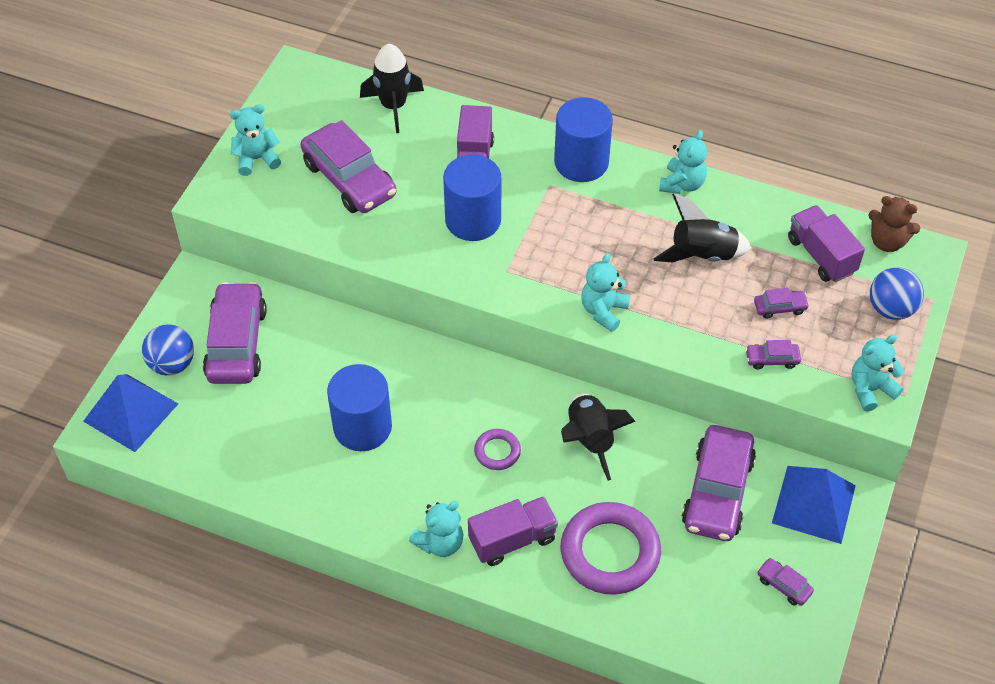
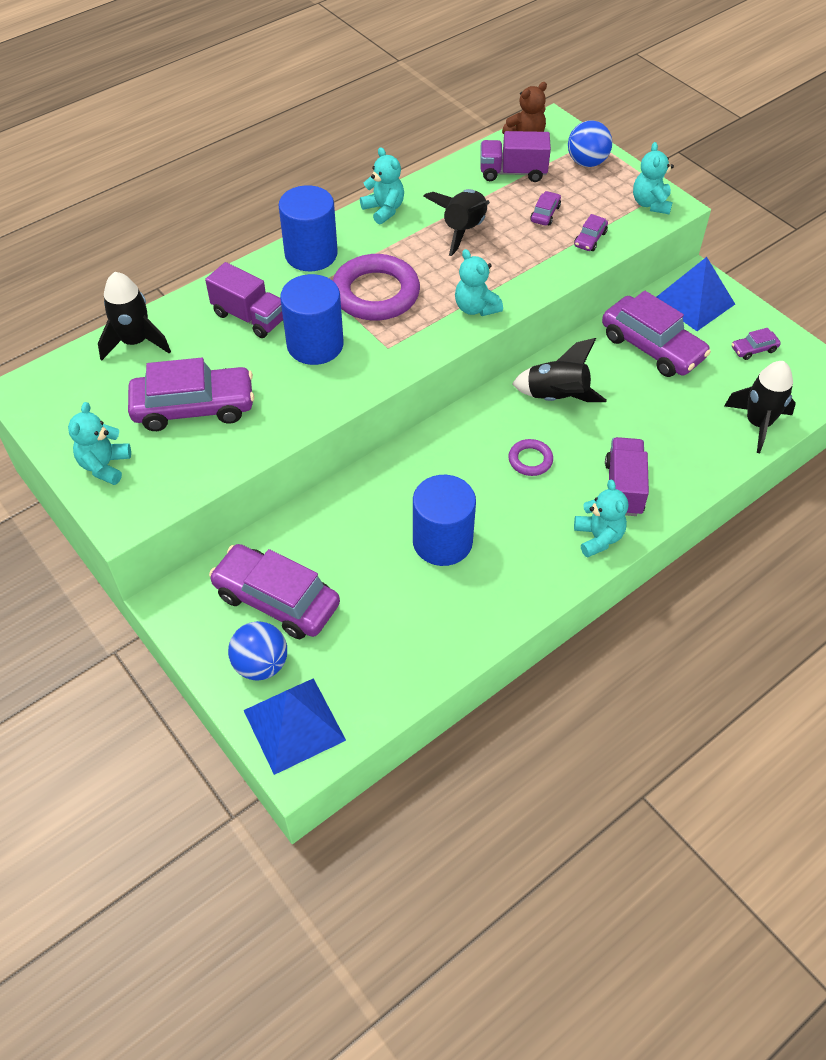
camera: 60 degrees left, 0 degrees up
purple ring [561,502,661,595] -> purple ring moved to [333,254,420,321]
none -> black rocket [724,361,796,453]

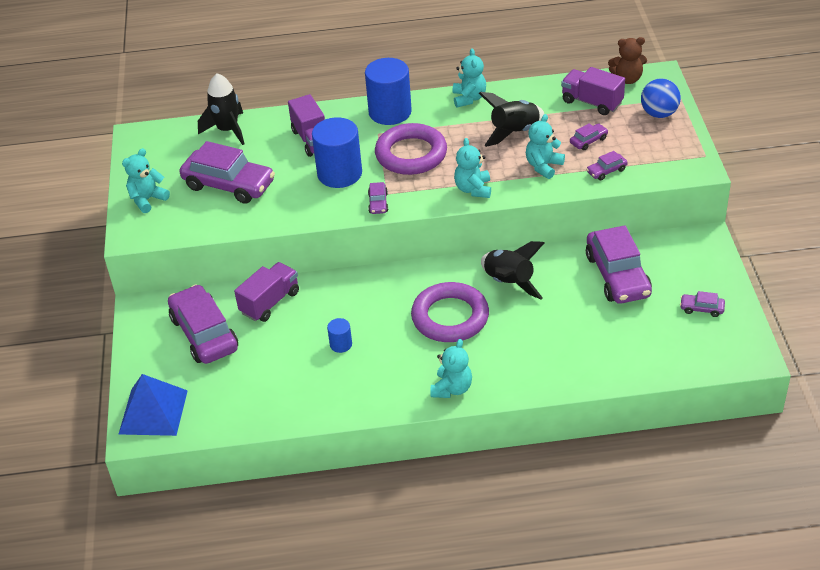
camera: 35 degrees right, 10 degrees down
blue ball [228,621,287,680] -> none
blue cylinder [413,475,476,566] -> blue cylinder [327,318,352,353], size x0.46
purple ring [509,439,553,476] -> purple ring [411,282,489,342], size x2.06
purple truck [605,437,649,516] -> purple truck moved to [234,262,299,322]
turquoise teddy bear [633,142,674,214] -> turquoise teddy bear moved to [526,114,565,179]
blue pyramid [657,257,735,331] -> none
black rocket [724,361,796,453] -> none
none -> purple car [368,182,388,214]

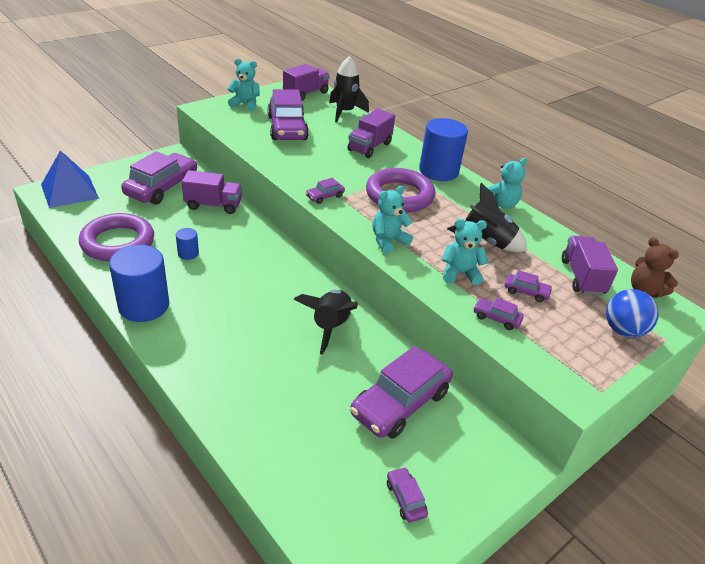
camera: 50 degrees right, 5 degrees down
blue cylinder [312,117,362,188] -> blue cylinder moved to [109,245,169,322]
purple ring [411,282,489,342] -> purple ring moved to [79,213,154,262]
turquoise teddy bear [430,339,472,398] -> none
none -> purple truck [283,64,330,101]

